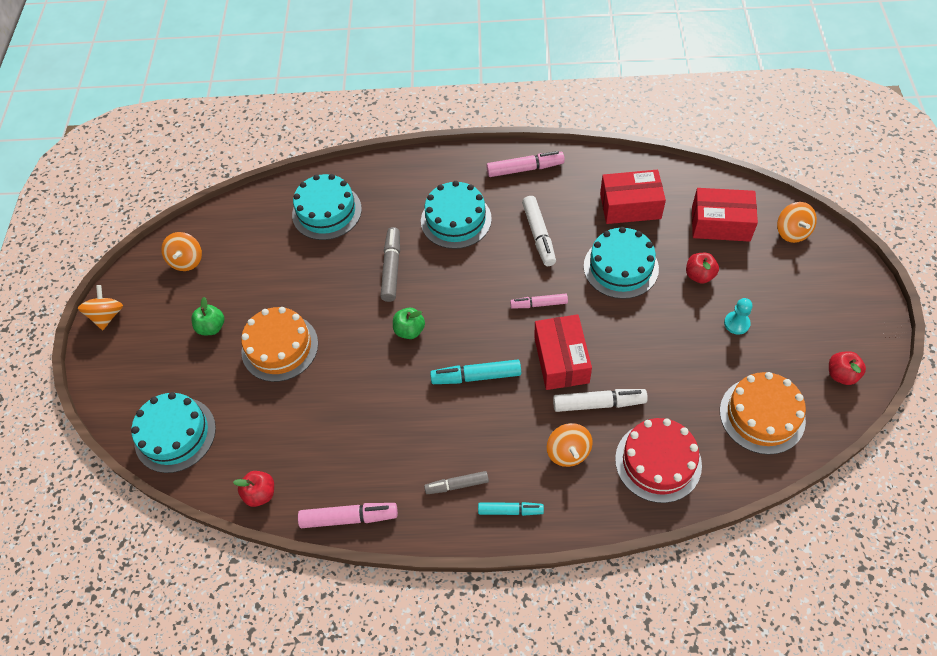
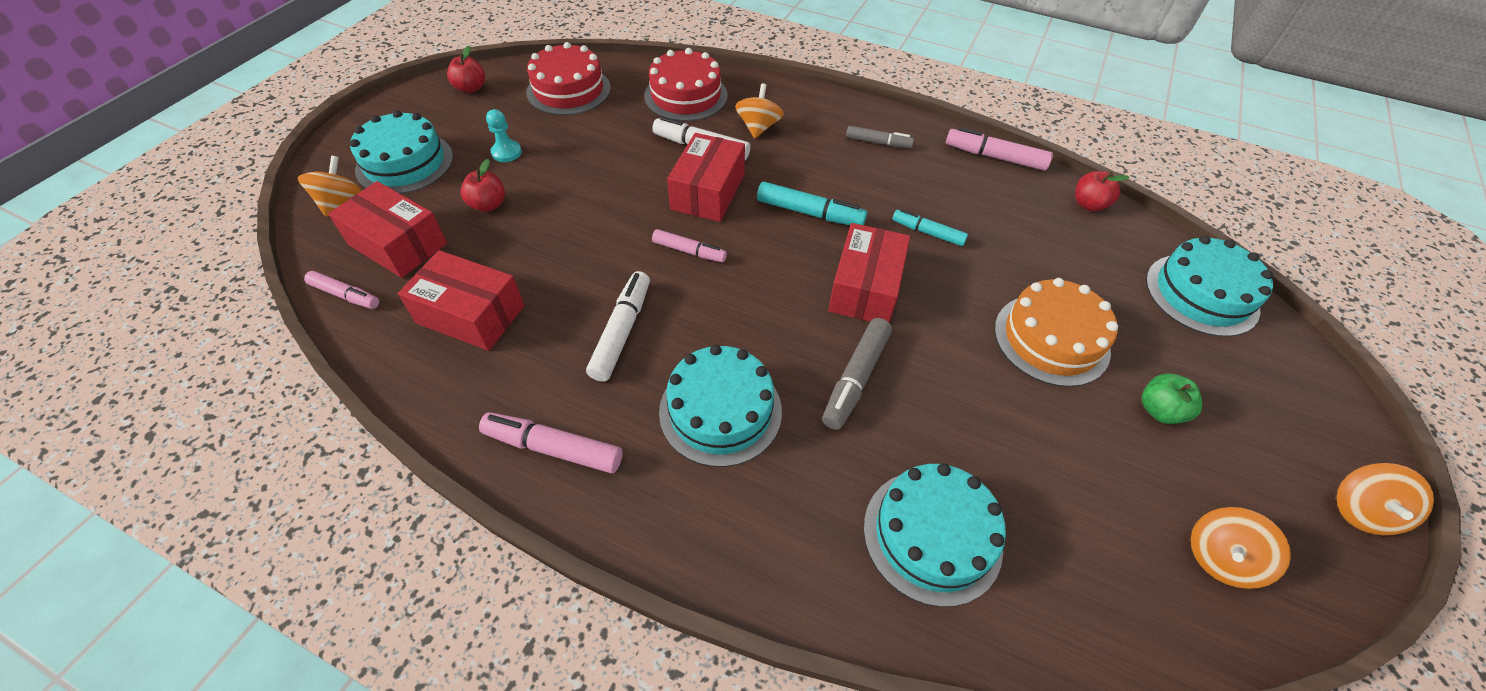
camera: 160 degrees left, 5 degrees down
orange spinning top [161,232,202,271] -> orange spinning top turned 150 degrees counterclockwise [1191,507,1291,589]
green apple [393,308,425,339] -> red box [828,223,910,323]
turquoise marker [478,502,544,516] -> turquoise marker moved to [893,209,968,246]
turquoise cake [584,227,659,299] -> turquoise cake moved to [350,110,453,194]
orange cake [720,372,806,455] -> red cake [526,42,611,115]
none -> pink marker [304,271,379,309]

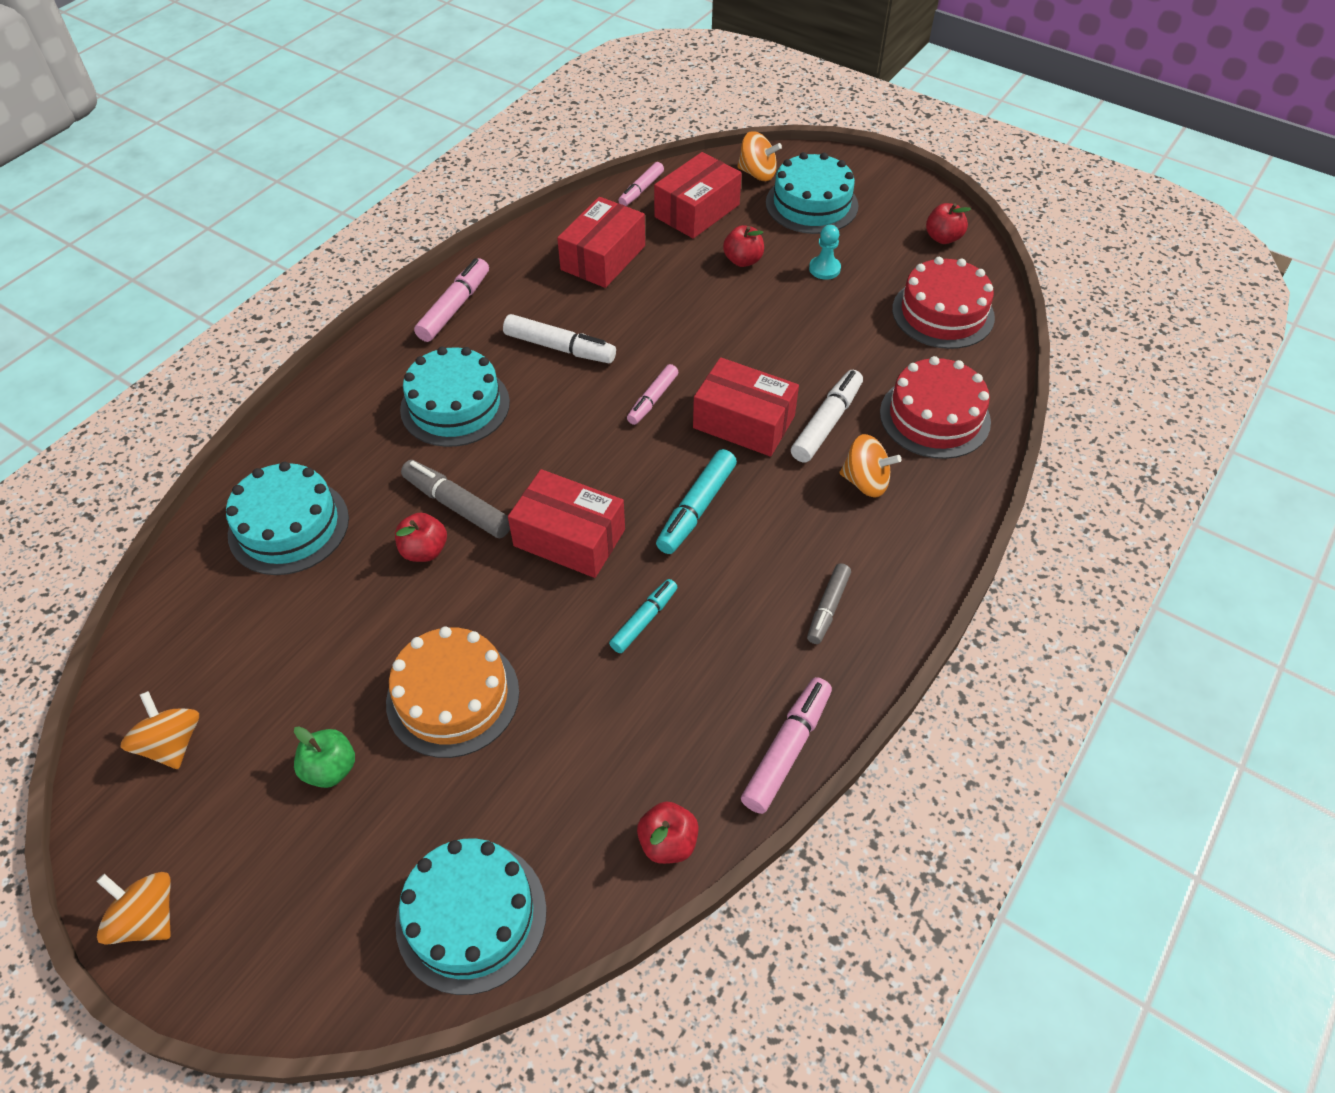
camera: 100 degrees right, 0 degrees up
none -> red apple [395,513,447,562]

